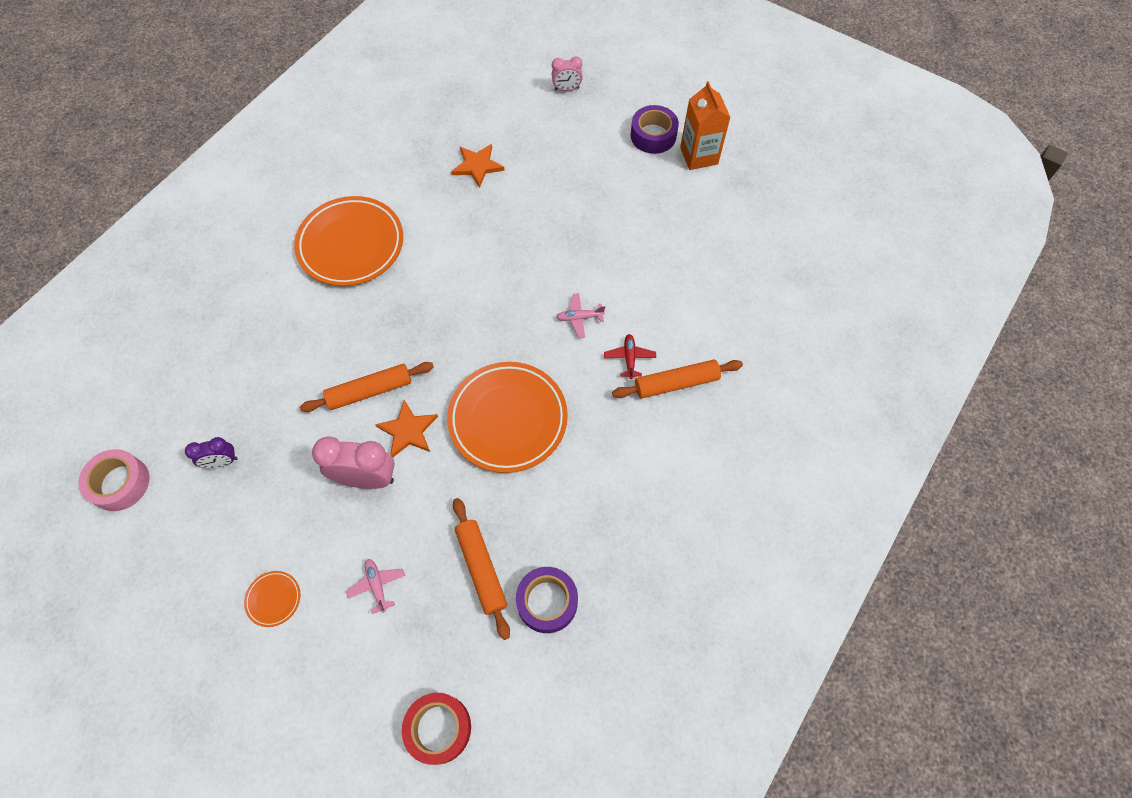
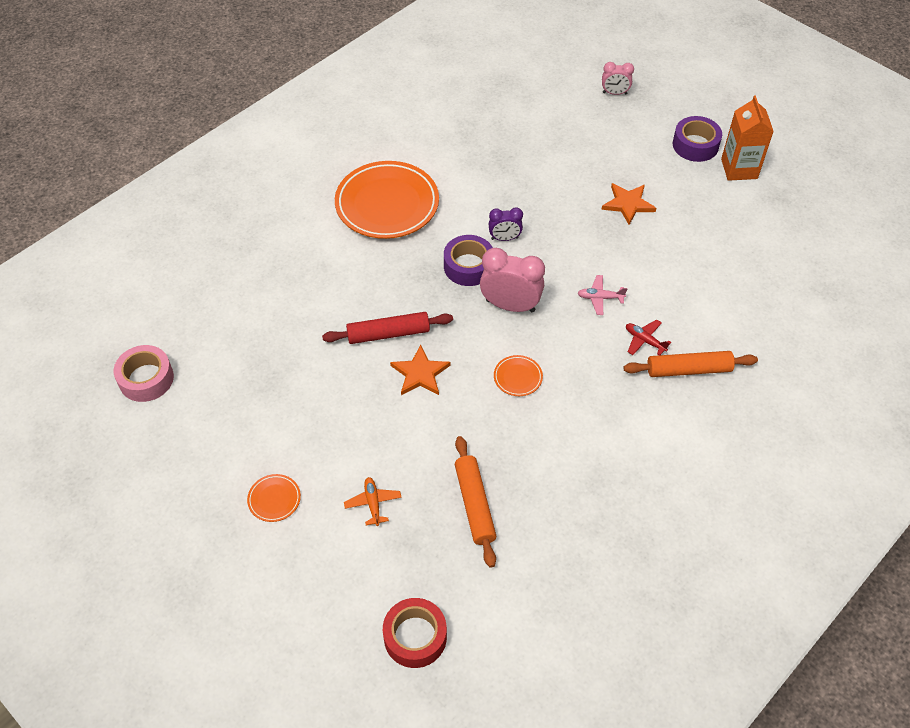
camera: 10 degrees right, 10 degrees down
purple clock [185,437,238,469] -> purple clock moved to [489,207,523,241]
orange rolling pin [300,362,434,412] -> red rolling pin [322,312,453,344]
pink clock [312,436,395,489] -> pink clock moved to [480,248,545,312]
pink plane [346,559,405,614] -> orange plane [344,477,402,526]
orange plate [447,362,568,473] -> orange plate [494,355,543,396], size x0.42
orange star [451,144,505,188] -> orange star moved to [601,183,656,225]
purple tape [516,567,578,633] -> purple tape moved to [444,235,493,286]
red plane [604,334,656,379] -> red plane turned 60 degrees counterclockwise [626,319,671,355]

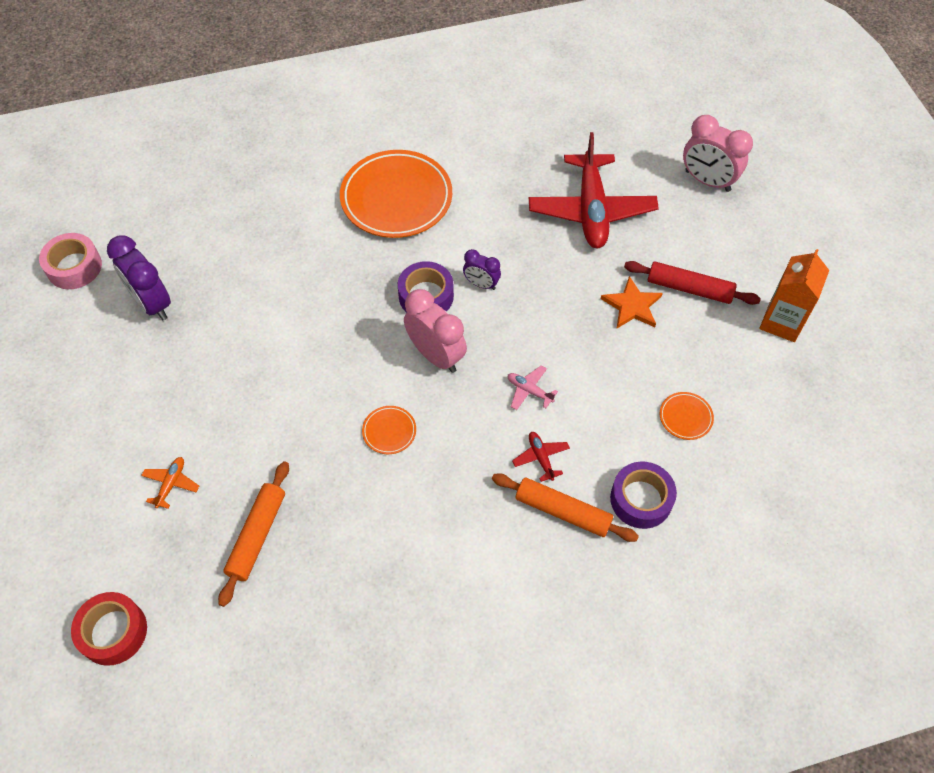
camera: 30 degrees right, 5 degrees up
orange plate [247,474,301,522] -> orange plate moved to [660,392,714,440]
red rolling pin [322,312,453,344] -> red rolling pin moved to [624,261,761,305]
orange star [390,345,451,395] -> none
pink clock [602,62,634,95] -> pink clock [683,115,753,192], size x1.76
purple tape [673,116,722,162] -> purple tape moved to [610,462,677,529]
none -> purple clock [107,235,171,320]
none -> red plane [529,132,659,248]

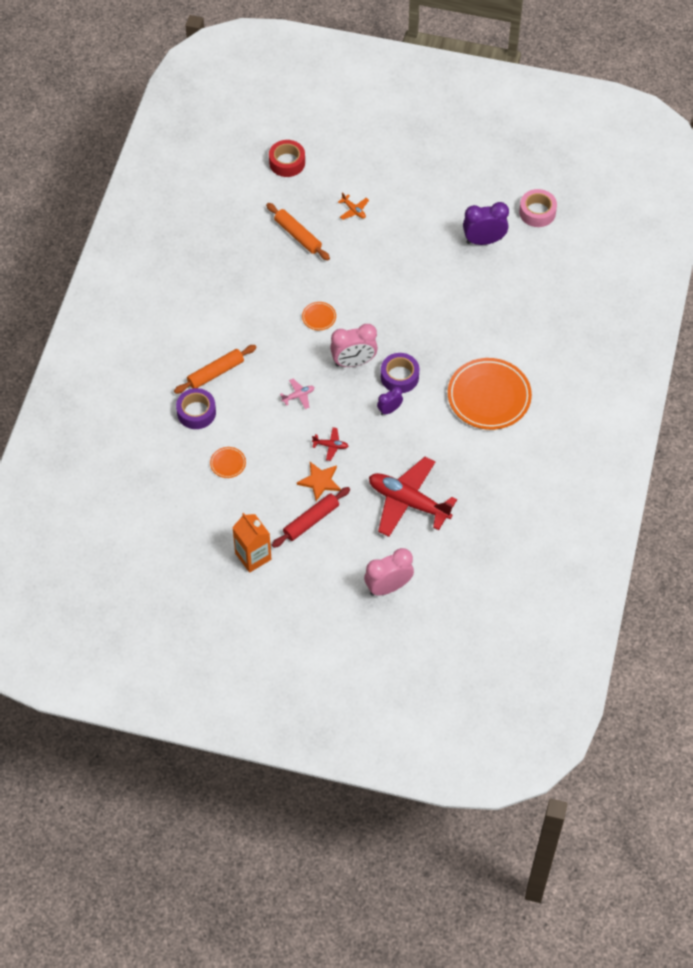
camera: 120 degrees right, 0 degrees up
red plane [512,432,570,482] -> red plane moved to [312,427,348,461]

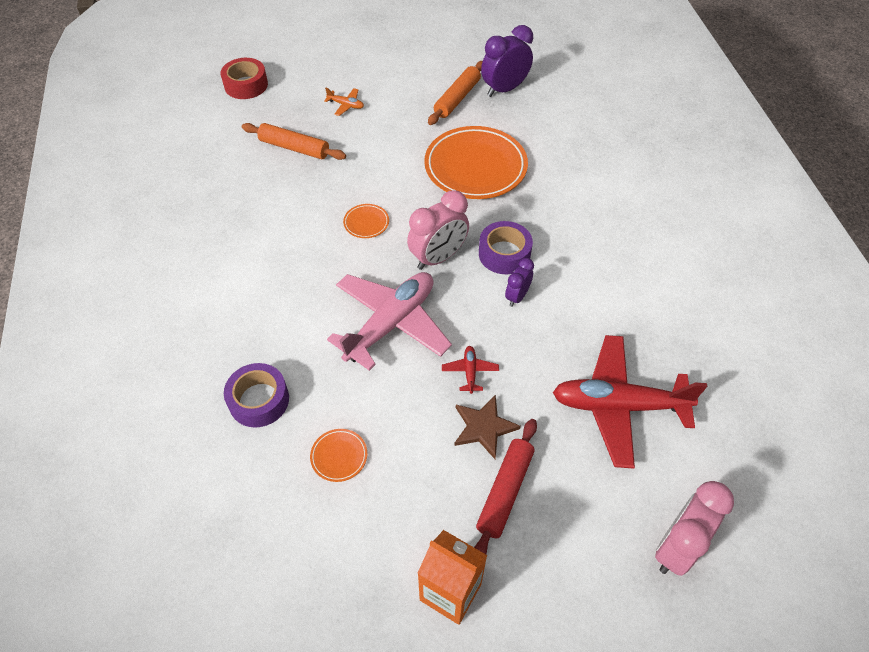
camera: 25 degrees left, 5 degrees down
orange rolling pin [174,345,257,394] -> orange rolling pin moved to [428,61,483,125]
pink plane [280,379,314,409] -> pink plane [327,272,452,371], size x2.49
orange star [297,462,341,501] -> brown star [454,395,521,459]
red plane [312,427,348,461] -> red plane turned 75 degrees counterclockwise [442,346,499,394]
orange plate [448,358,532,430] -> orange plate moved to [424,126,528,199]
pink tape [519,189,557,227] -> none

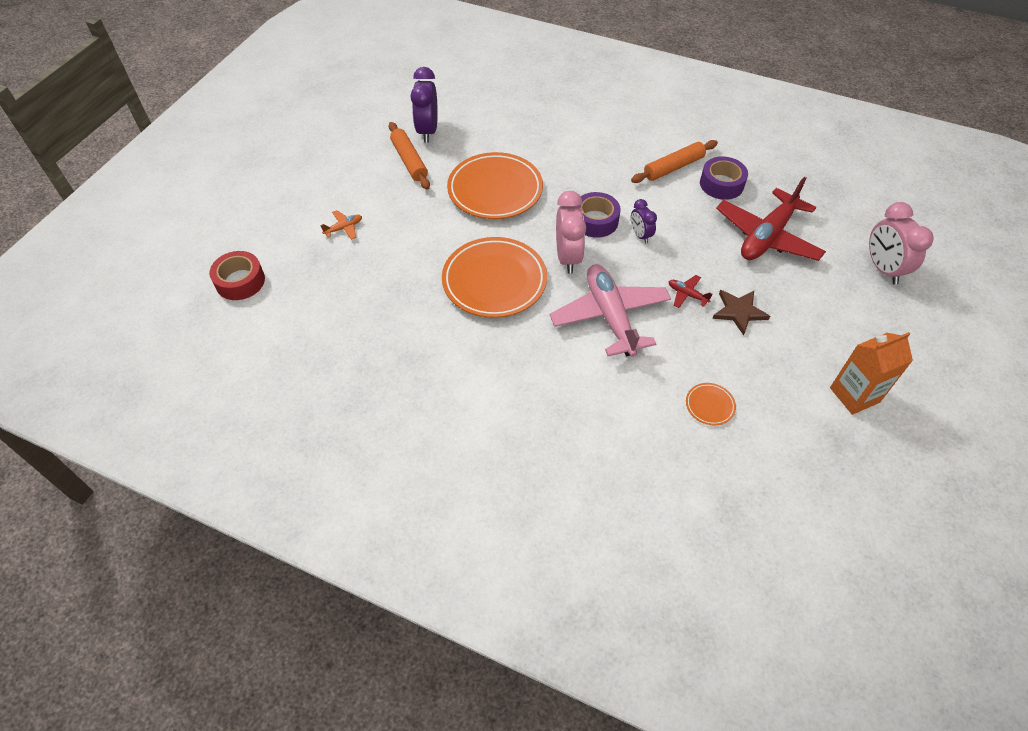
camera: 55 degrees left, 0 degrees up
purple tape [224,363,289,428] -> purple tape moved to [700,156,748,200]
orange rolling pin [242,123,346,160] -> orange rolling pin moved to [631,140,718,183]
orange plate [343,204,389,238] -> orange plate [442,237,547,318], size x2.38
red rolling pin [474,419,537,554] -> none

